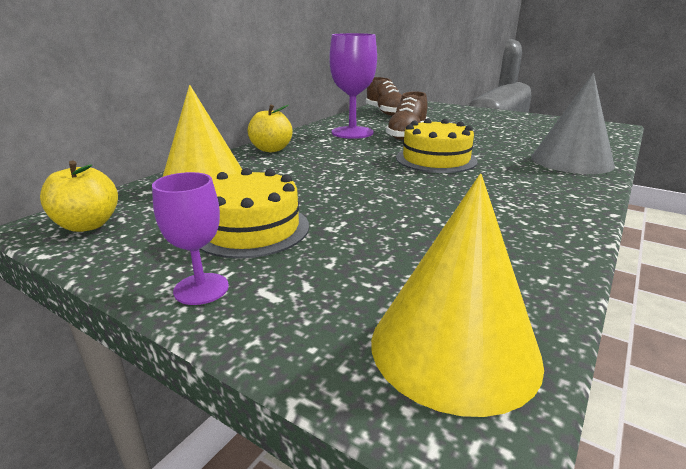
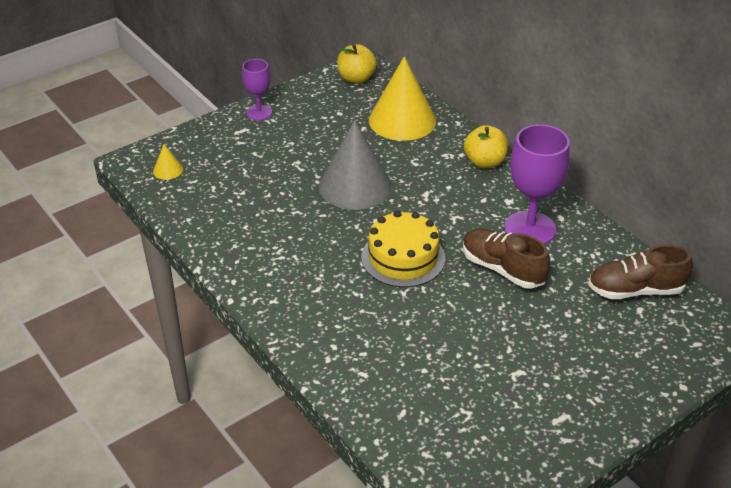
camera: 110 degrees right, 15 degrees up
yellow cake [199,168,309,259] -> none
yellow cone [371,174,544,417] -> yellow cone [153,144,183,180], size x0.42
grey cone [531,73,615,174] -> grey cone moved to [319,120,392,210]

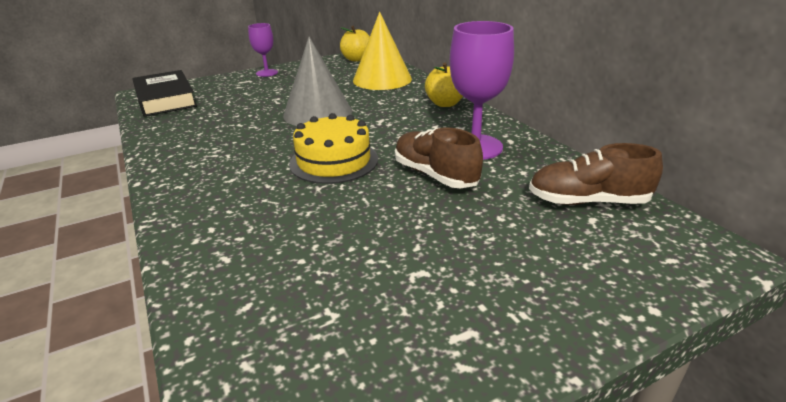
camera: 10 degrees right, 10 degrees down
yellow cone [153,144,183,180] -> black book [132,70,197,117]

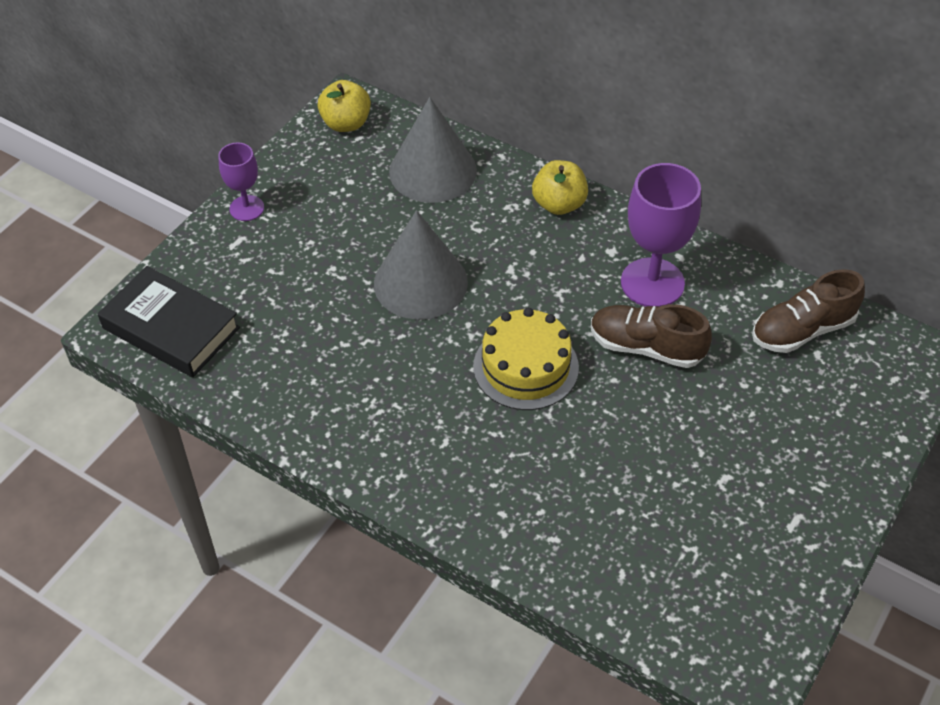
camera: 30 degrees left, 20 degrees up
yellow cone [353,12,412,90] -> grey cone [389,97,477,203]

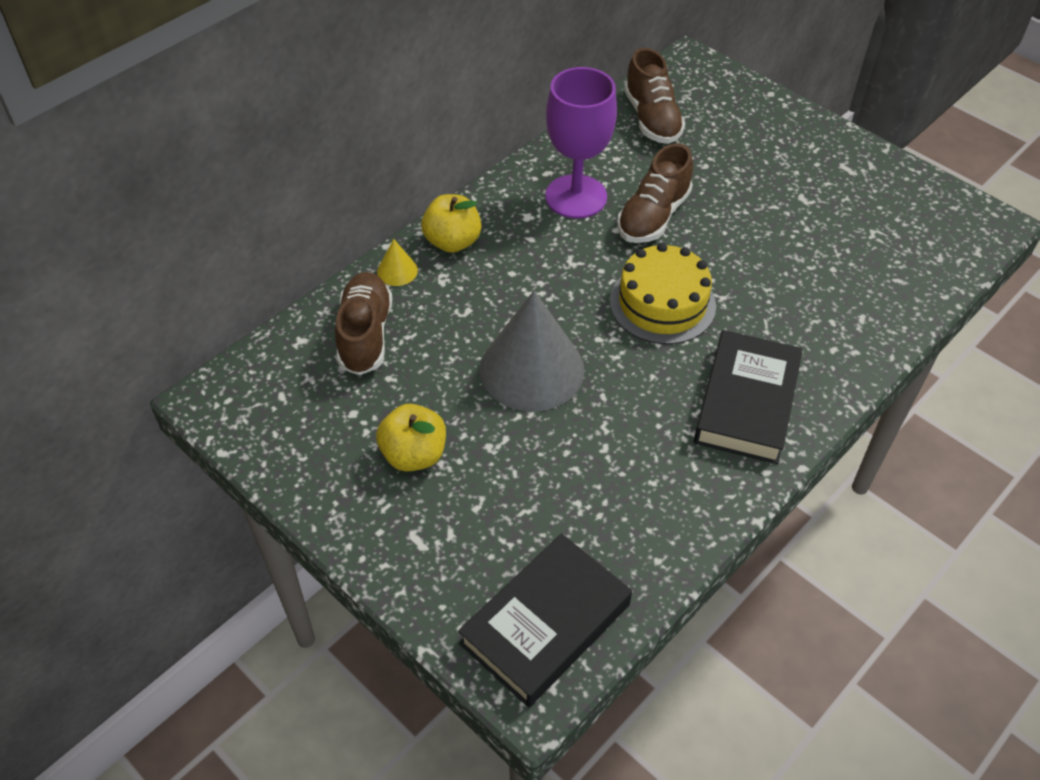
camera: 80 degrees left, 0 degrees up
purple goblet [218,142,264,221] -> none
yellow apple [318,80,371,132] -> yellow apple moved to [376,404,446,472]
grey cone [389,97,477,203] -> brown shoe [335,272,392,375]
none -> yellow cone [377,239,418,286]
none -> black book [694,330,803,464]

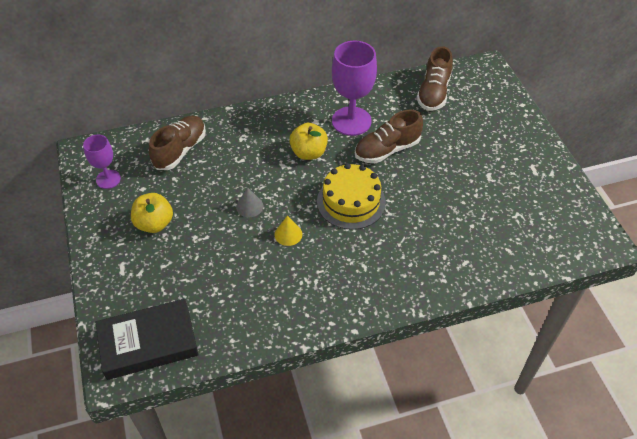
camera: 30 degrees right, 0 degrees up
yellow cone [377,239,418,286] -> yellow cone moved to [274,216,302,246]
yellow apple [421,194,481,253] -> yellow apple moved to [289,123,328,160]
grey cone [480,291,585,412] -> grey cone [236,187,263,217], size x0.42
black book [694,330,803,464] -> none
none -> purple goblet [83,135,121,189]

